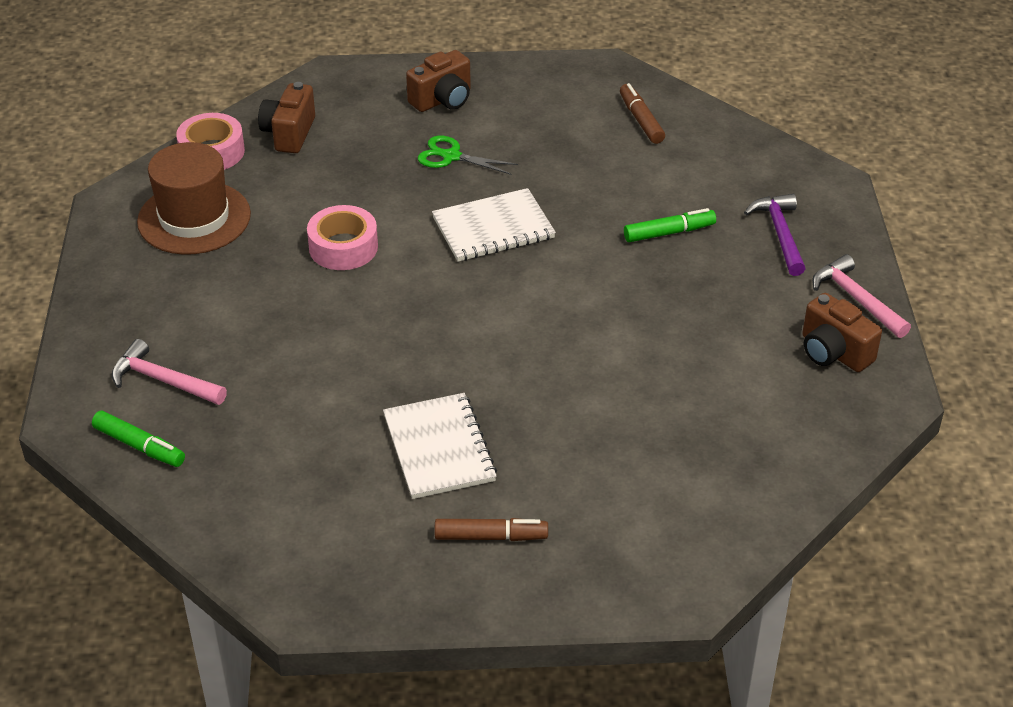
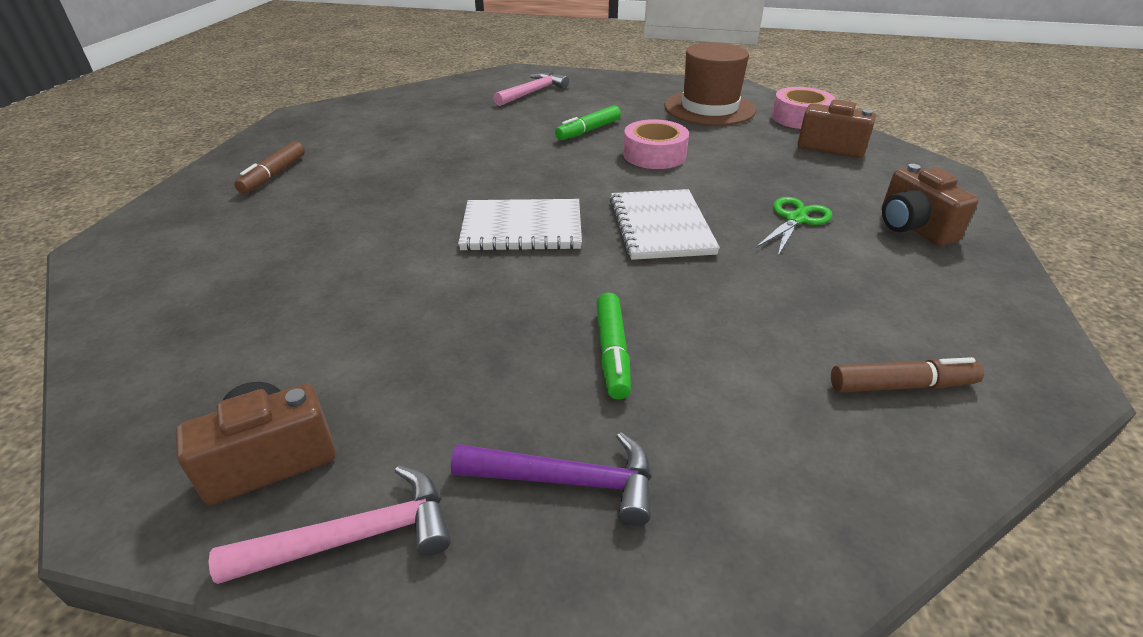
camera: 105 degrees right, 5 degrees down
green marker [92,411,185,467] -> green marker moved to [555,105,621,140]
white notebook [383,393,497,499] -> white notebook moved to [458,199,582,251]

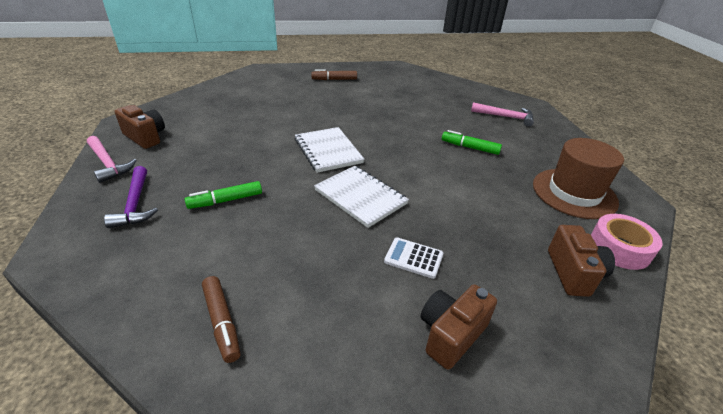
camera: 65 degrees right, 0 degrees up
white notebook [610,189,720,260] -> white notebook turned 75 degrees clockwise [314,166,409,228]
pink tape [623,119,689,169] -> none
green scissors [756,197,832,256] -> white calculator [384,237,443,279]

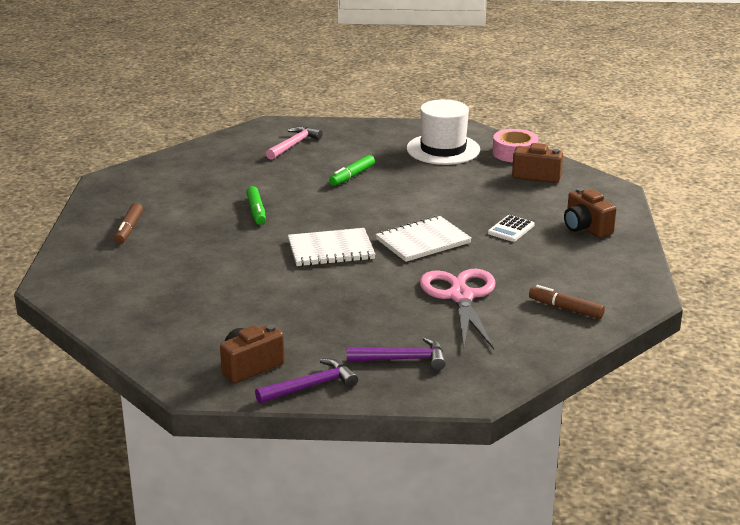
camera: 75 degrees left, 10 degrees down
pink hammer [87,136,137,183] -> purple hammer [255,358,358,404]
green marker [185,181,262,209] -> green marker moved to [246,186,266,225]
brown marker [202,276,241,363] -> brown marker turned 135 degrees counterclockwise [529,285,605,319]
brown hat [533,138,624,219] -> white hat [407,99,480,165]
none -> pink scissors [420,269,495,349]

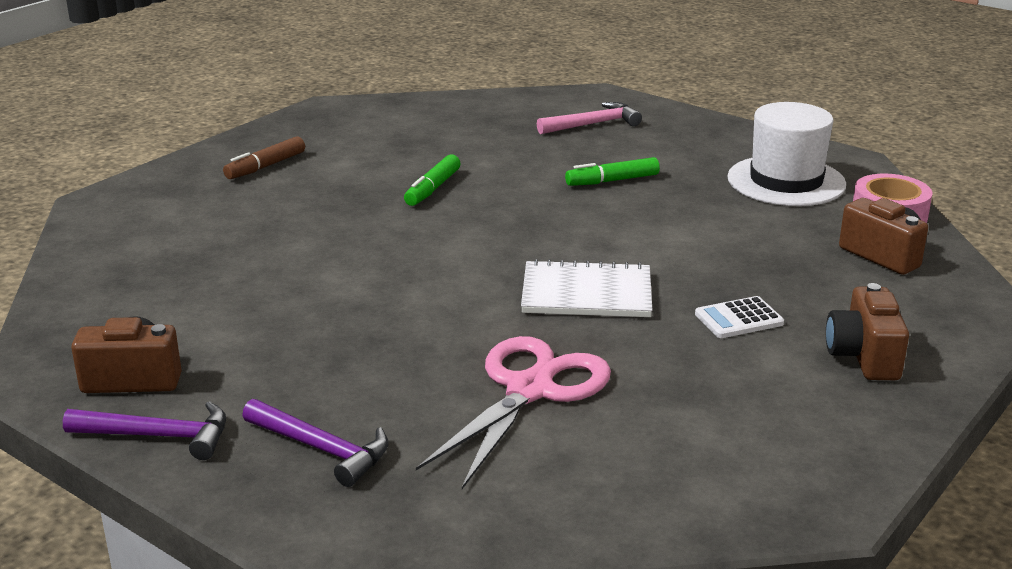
camera: 35 degrees right, 0 degrees up
white notebook [288,228,375,266] -> none
brown marker [529,285,605,319] -> none

